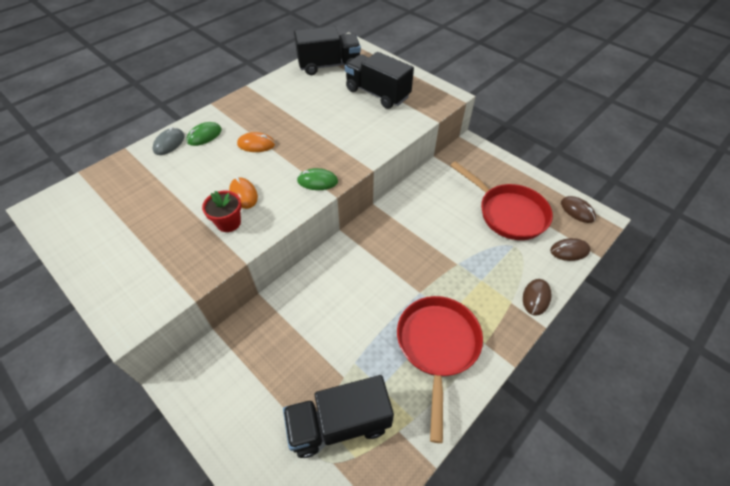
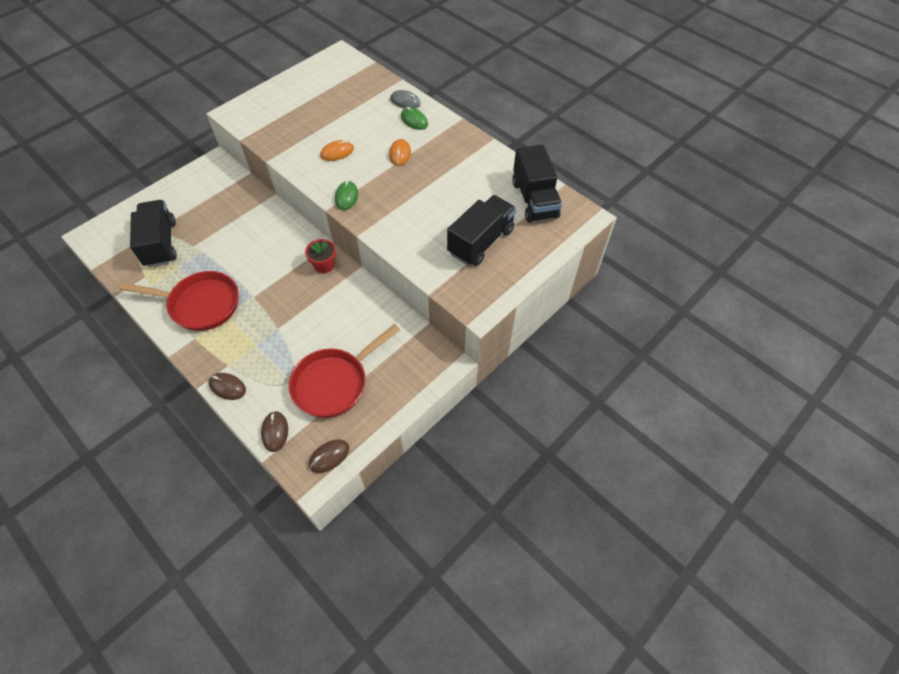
camera: 90 degrees right, 5 degrees up
red flower pot [202,191,242,232] -> red flower pot moved to [305,239,336,273]

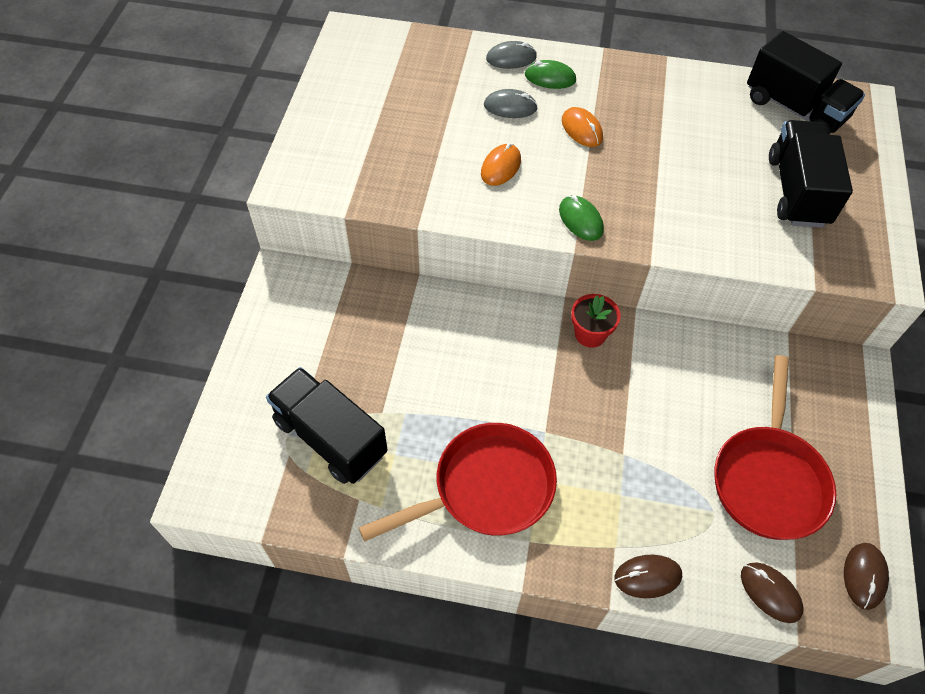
camera: 35 degrees left, 0 degrees up
none -> grey mouse [484,89,538,118]

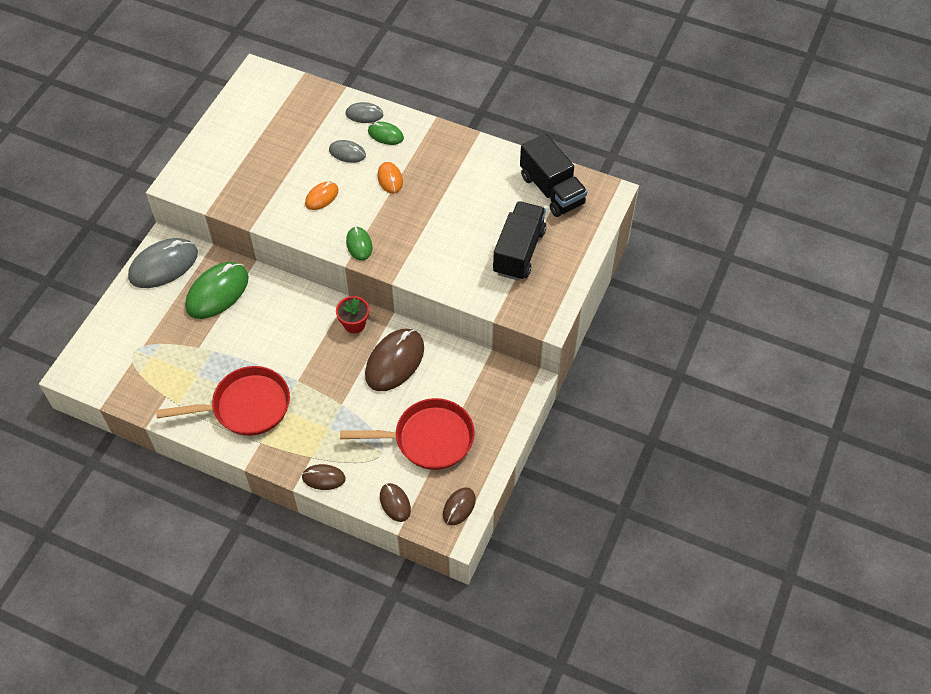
camera: 15 degrees right, 0 degrees up
black truck [266,367,388,484] -> none
red pan [714,355,836,540] -> red pan turned 120 degrees counterclockwise [340,398,475,470]
none -> grey mouse [128,238,198,288]
none -> green mouse [185,262,249,319]
none -> brown mouse [365,329,424,391]

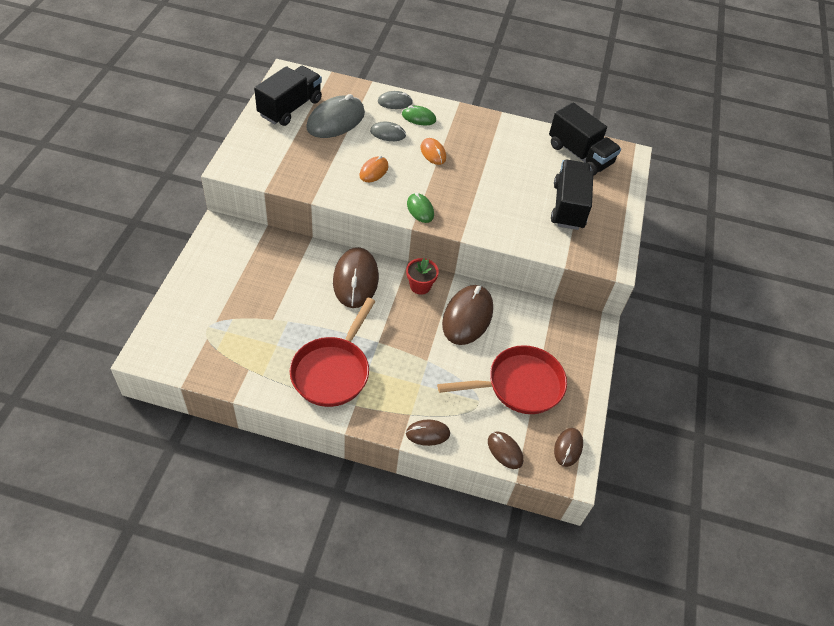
camera: 15 degrees left, 5 degrees down
grey mouse [128,238,198,288] -> grey mouse moved to [306,94,365,138]
red pan [156,366,290,436] -> red pan turned 135 degrees clockwise [290,298,376,407]
green mouse [185,262,249,319] -> none
none -> black truck [254,66,322,126]
none -> brown mouse [333,247,379,308]

